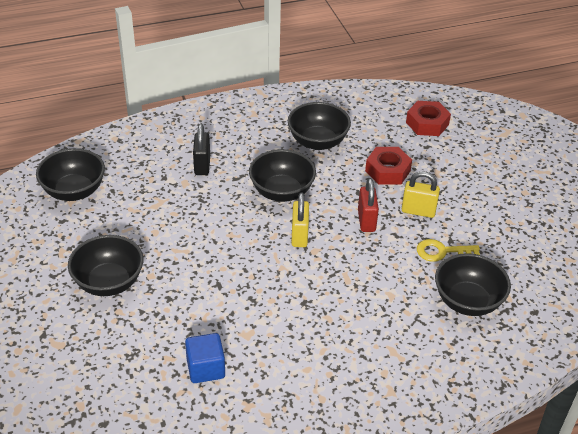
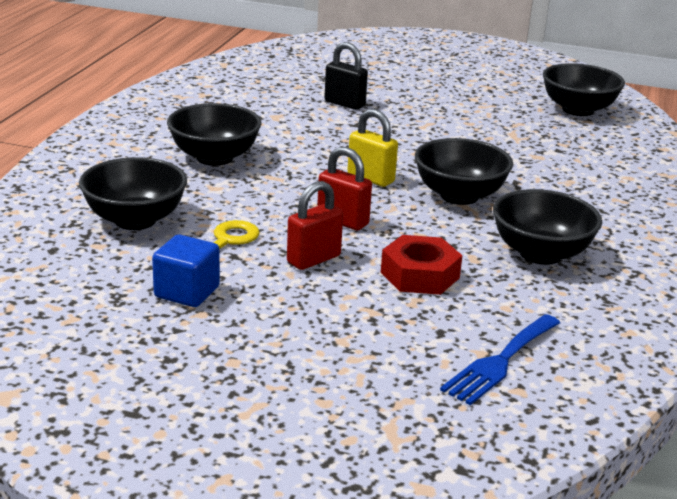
camera: 125 degrees right, 15 degrees down
black bowl [68,235,143,296] -> black bowl moved to [167,103,262,166]
blue cube [185,333,225,383] -> blue cube moved to [152,234,220,307]
black padlock [193,124,210,175] -> black padlock moved to [324,42,368,110]
yellow padlock [402,171,440,218] -> red padlock [287,181,343,270]
red nut [406,101,451,136] -> blue fork [440,314,560,405]

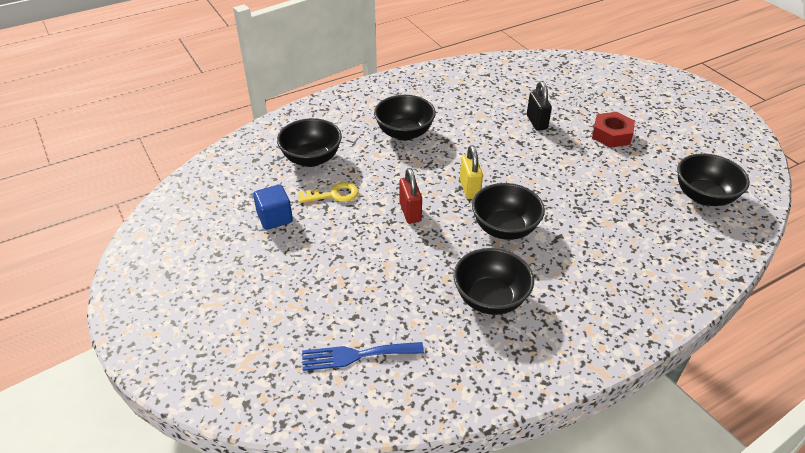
camera: 45 degrees right, 15 degrees up
red padlock [287,181,343,270] -> none
red nut [381,235,463,295] -> red nut moved to [592,112,635,148]

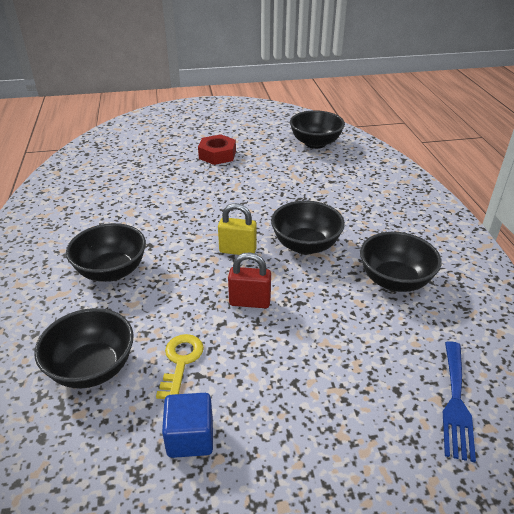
camera: 70 degrees left, 5 degrees down
black padlock [527,81,552,131] -> none

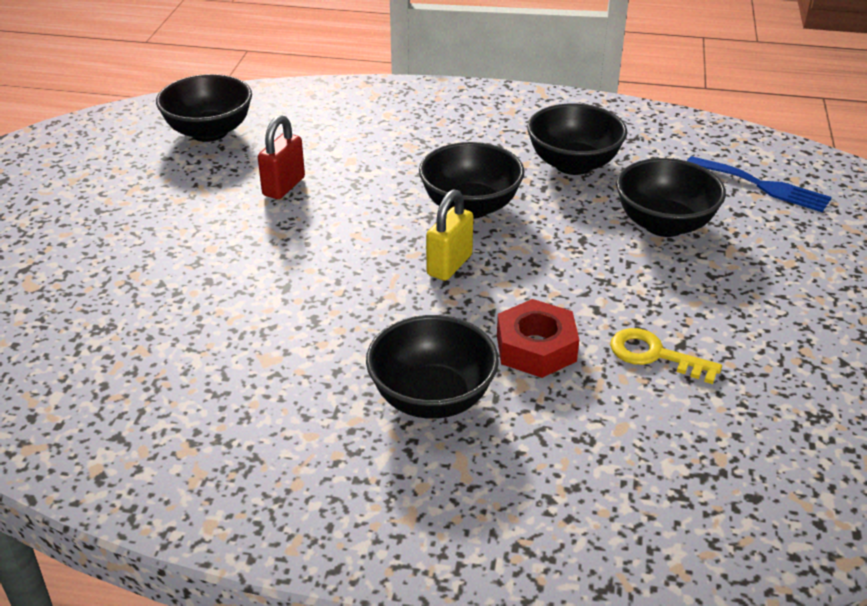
camera: 70 degrees left, 0 degrees up
black bowl [34,308,134,389] -> black bowl moved to [616,158,726,237]
blue cube [162,393,213,458] -> none
red nut [198,134,236,165] -> red nut moved to [497,299,579,378]
red padlock [228,252,271,308] -> red padlock moved to [258,115,305,199]

